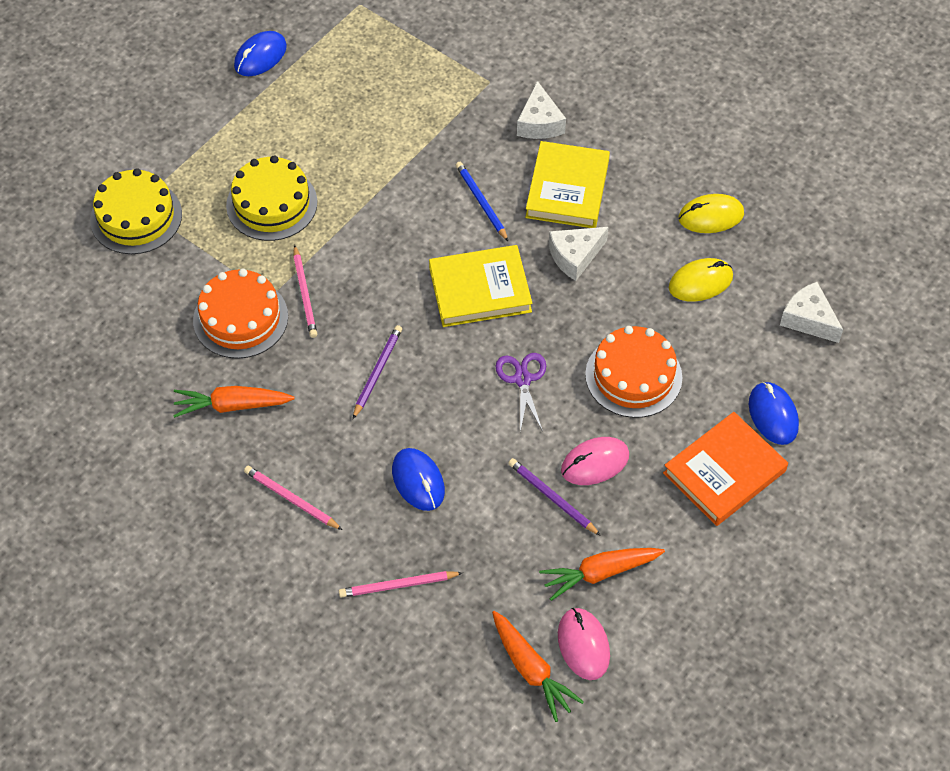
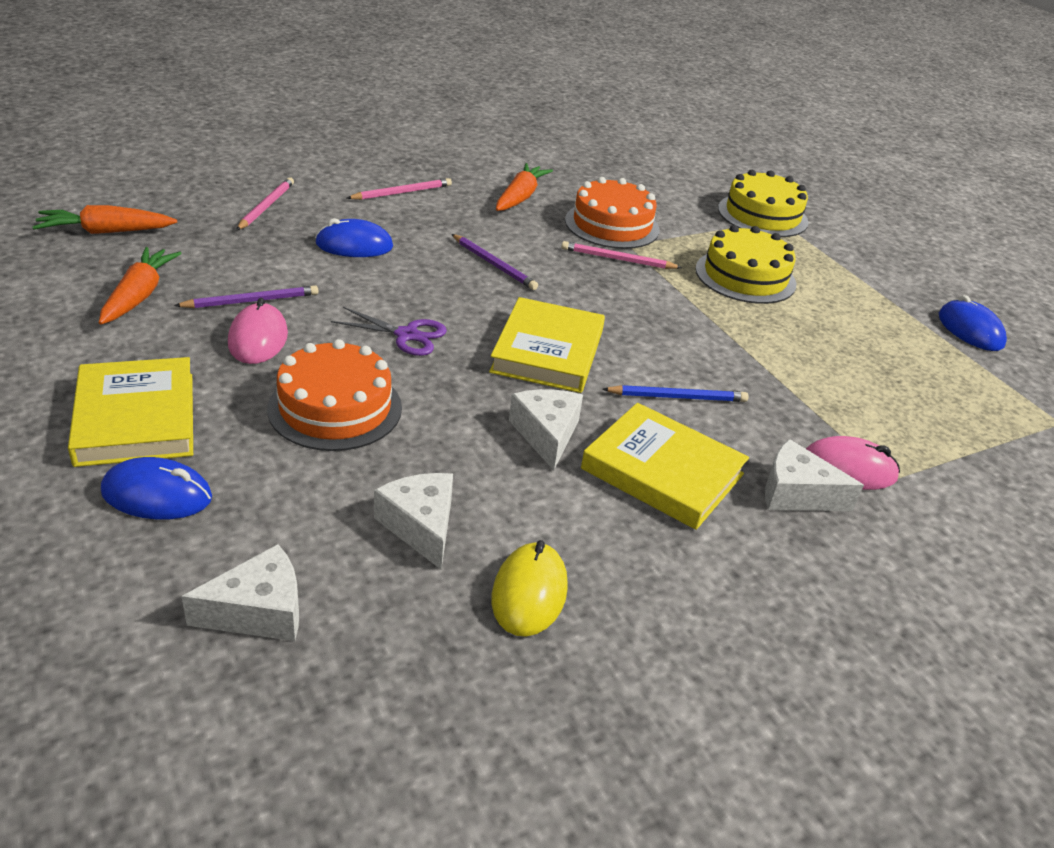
camera: 110 degrees right, 20 degrees down
pink mouse [558,608,610,680] -> pink mouse moved to [806,436,900,490]
orange book [663,412,788,526] -> yellow book [68,357,193,467]
yellow mouse [669,258,733,302] -> white cheese [374,473,453,570]

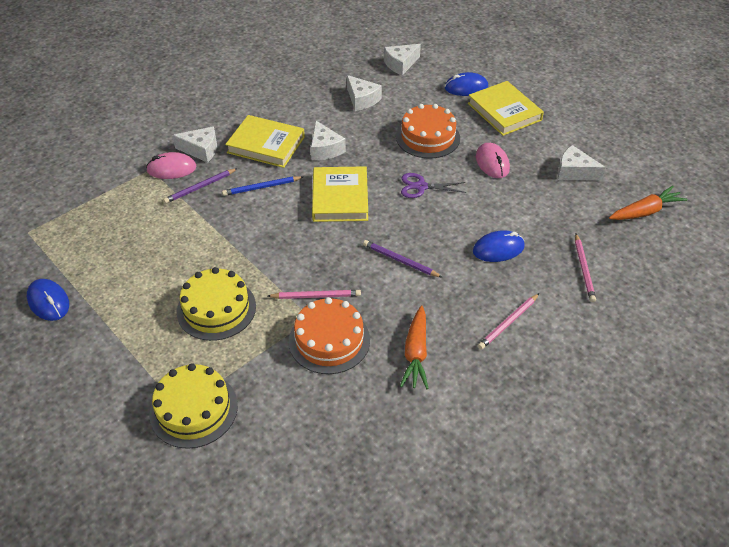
camera: 170 degrees right, 10 degrees up
orange carrot [99,247,182,325] -> white cheese [558,145,605,181]
purple pencil [174,285,318,308] -> purple pencil moved to [163,168,238,204]
yellow mouse [492,540,568,637] -> none

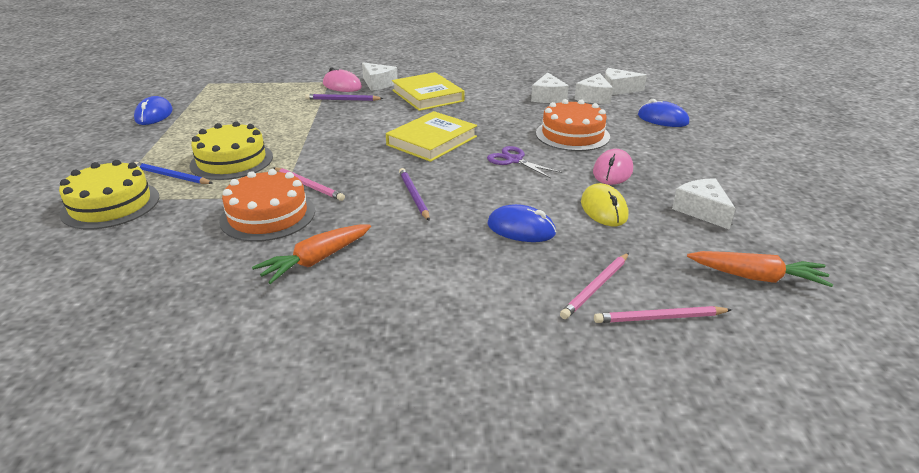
camera: 40 degrees right, 15 degrees down
blue pencil [222,176,303,196] -> blue pencil moved to [134,162,212,184]
white cheese [311,121,346,160] -> white cheese moved to [574,73,613,104]
yellow book [468,81,544,136] -> none
pink pencil [478,293,539,350] -> pink pencil moved to [594,306,732,323]
none -> yellow mouse [581,183,628,226]

